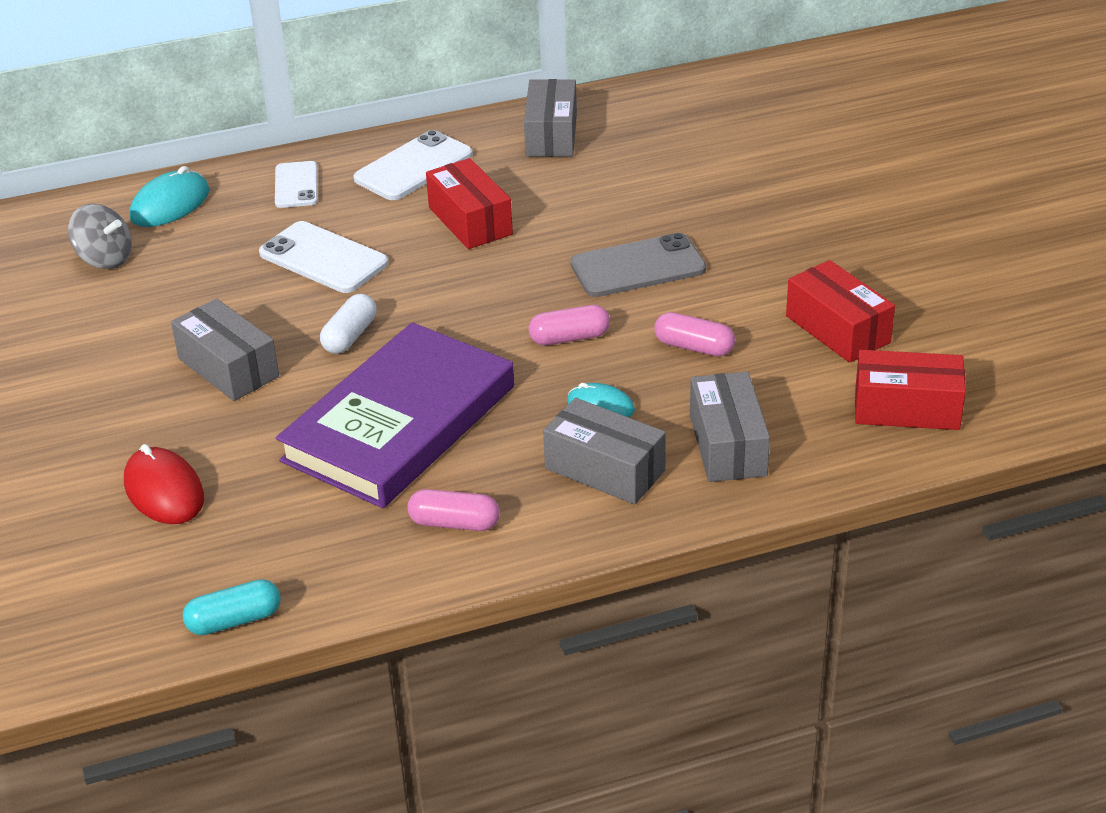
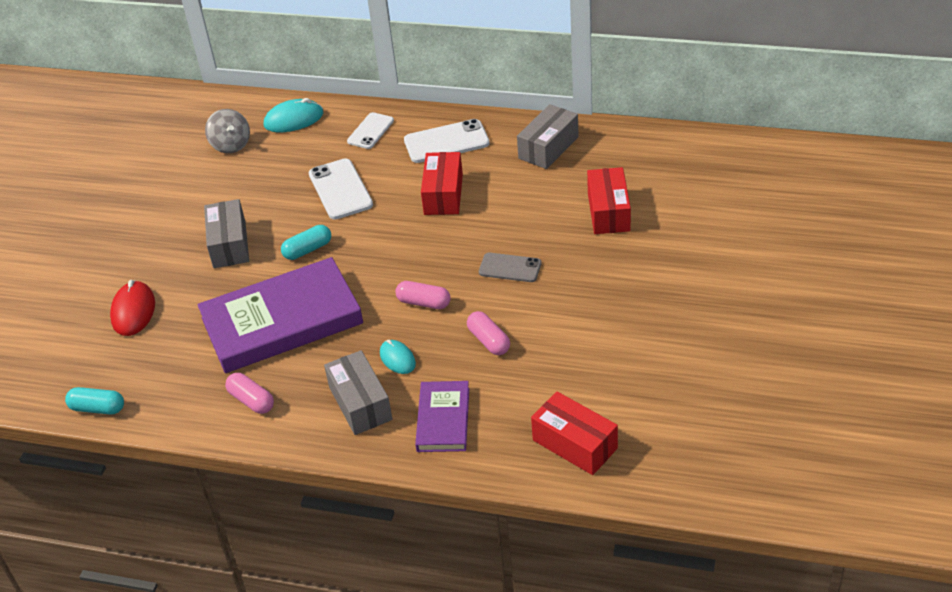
camera: 35 degrees right, 5 degrees up
white capsule [320,294,377,354] -> turquoise capsule [281,225,331,260]
grey phone [570,233,706,297] -> grey phone [479,253,541,282], size x0.66
grey box [690,371,770,482] -> purple book [415,381,469,452]
red box [786,260,895,363] -> red box moved to [587,167,631,234]

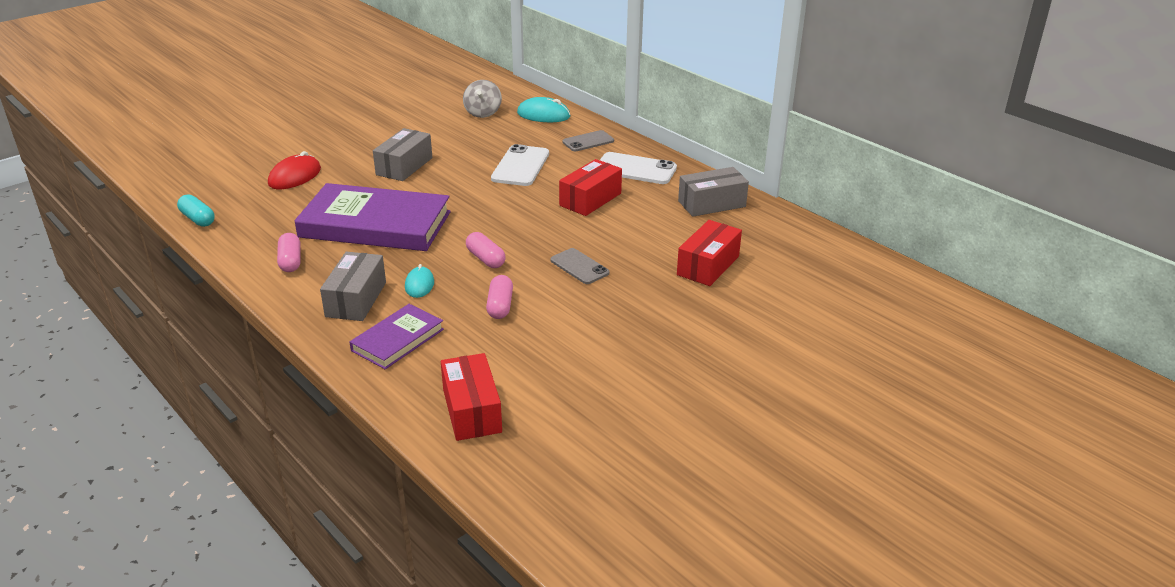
camera: 30 degrees right, 10 degrees down
turquoise capsule [281,225,331,260] -> none
white phone [347,112,394,149] -> grey phone [562,130,614,151]

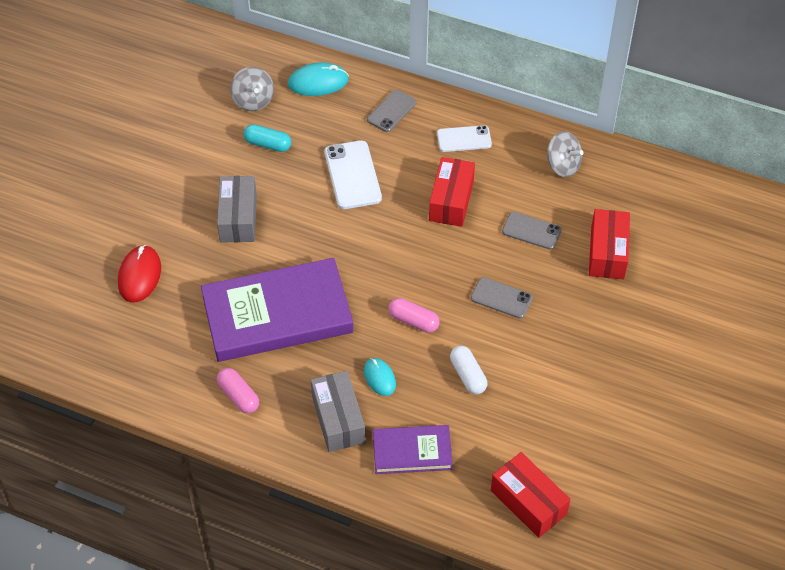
camera: 25 degrees left, 20 degrees up
turquoise capsule [177,194,215,227] -> turquoise capsule moved to [243,124,291,152]
purple book [349,304,444,369] -> purple book turned 75 degrees clockwise [373,425,453,474]
pink capsule [486,275,513,319] -> white capsule [450,346,487,394]
white phone [600,152,677,184] -> white phone [437,125,492,152], size x0.66
grey box [678,167,749,217] -> grey spinning top [547,131,584,177]
none -> grey phone [502,212,562,250]

